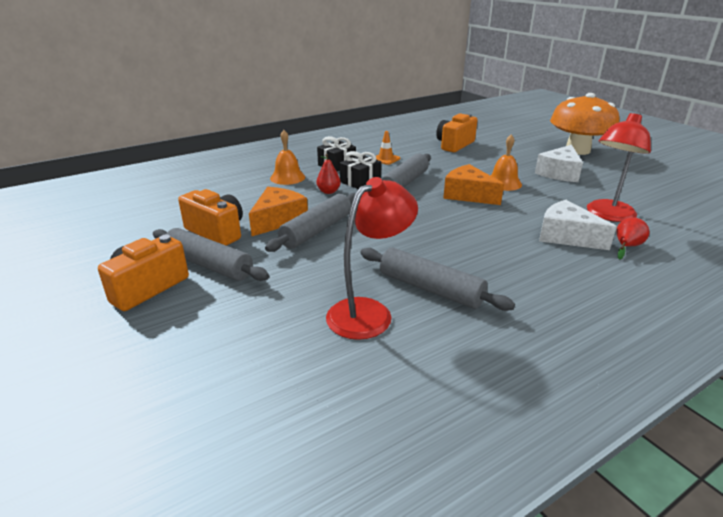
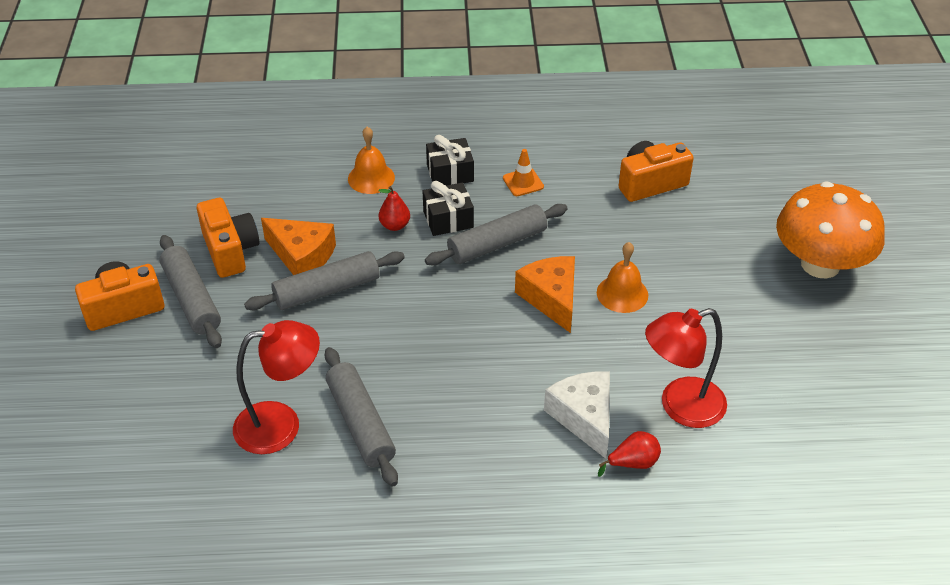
camera: 30 degrees right, 15 degrees up
orange cheese [249,187,308,236] -> orange cheese turned 60 degrees clockwise [261,218,336,275]
white cheese [535,145,583,182] -> none

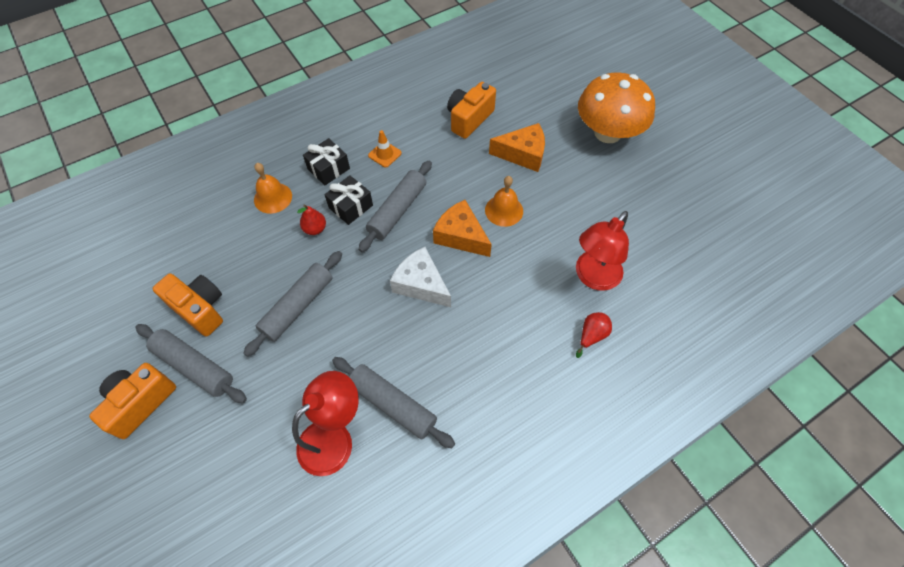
camera: 30 degrees left, 15 degrees up
orange cheese [261,218,336,275] -> orange cheese moved to [489,123,545,172]
white cheese [544,371,610,459] -> white cheese moved to [390,247,451,307]

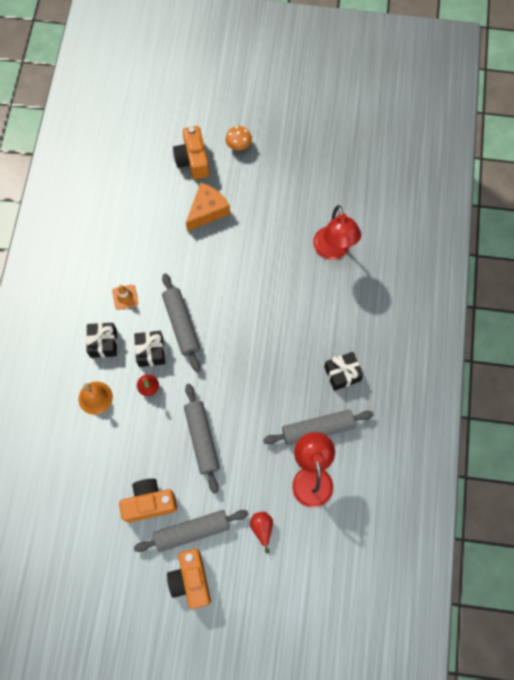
camera: 50 degrees left, 10 degrees up
white cheese [390,247,451,307] -> none
orange cheese [433,200,492,257] -> none
orange camera [447,82,496,139] -> orange camera moved to [173,126,209,180]
orange bell [485,176,523,227] -> none
red pear [576,312,612,358] -> red pear moved to [250,512,273,553]
orange mushroom [578,72,655,143] -> orange mushroom [226,126,252,151], size x0.41
none -> black gift [324,352,363,391]

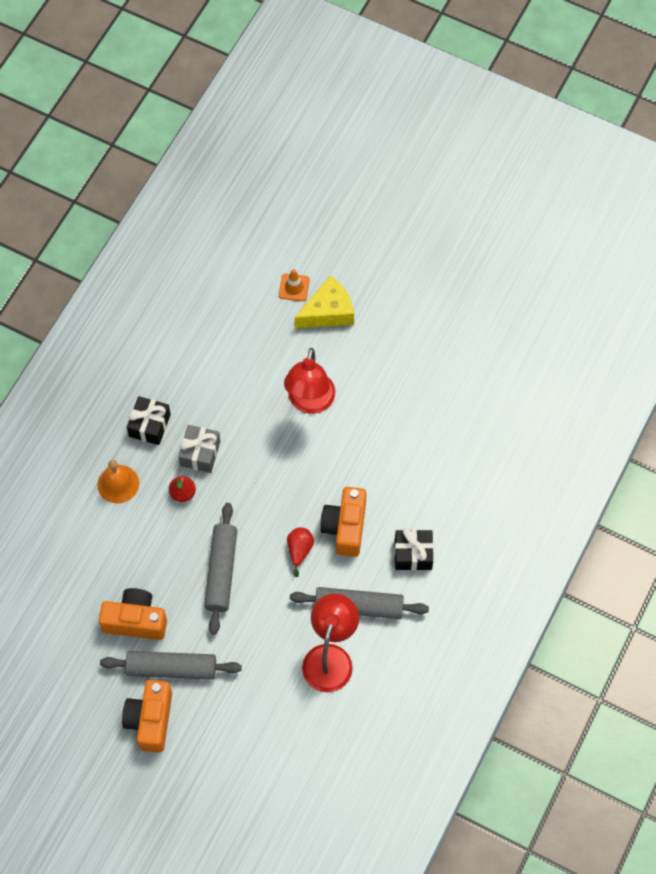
camera: 20 degrees right, 5 degrees down
orange traffic cone [112,285,138,310] -> orange traffic cone moved to [279,269,310,301]
black gift [134,331,165,367] -> grey gift [178,425,220,473]
grey rolling pin [162,273,200,372] -> none
orange camera [173,126,209,180] -> orange camera moved to [320,487,367,557]
orange cheese [186,183,230,231] -> yellow cheese [295,275,354,328]
orange mushroom [226,126,252,151] -> none
red pear [250,512,273,553] -> red pear moved to [287,527,314,578]
red lamp [313,205,361,260] -> red lamp moved to [284,348,335,414]

